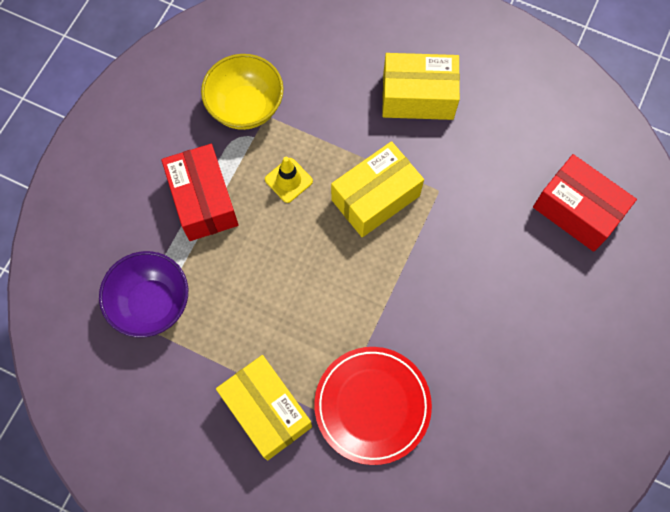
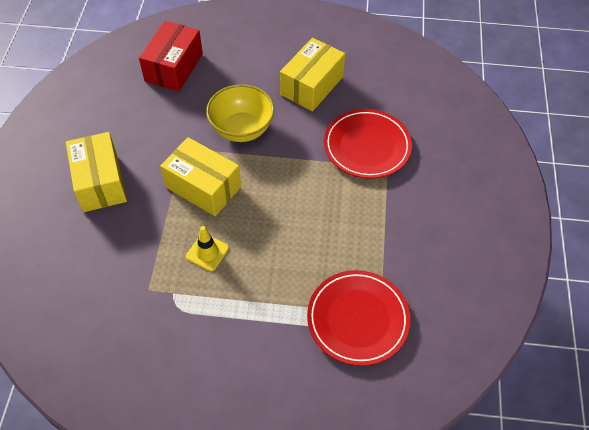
camera: 110 degrees left, 15 degrees down
purple bowl [99,251,188,338] -> red plate [307,270,410,366]
red box [161,144,239,241] -> none
yellow bowl [201,54,284,130] -> yellow bowl moved to [206,84,275,142]
yellow box [216,355,312,461] -> yellow box moved to [280,38,345,111]

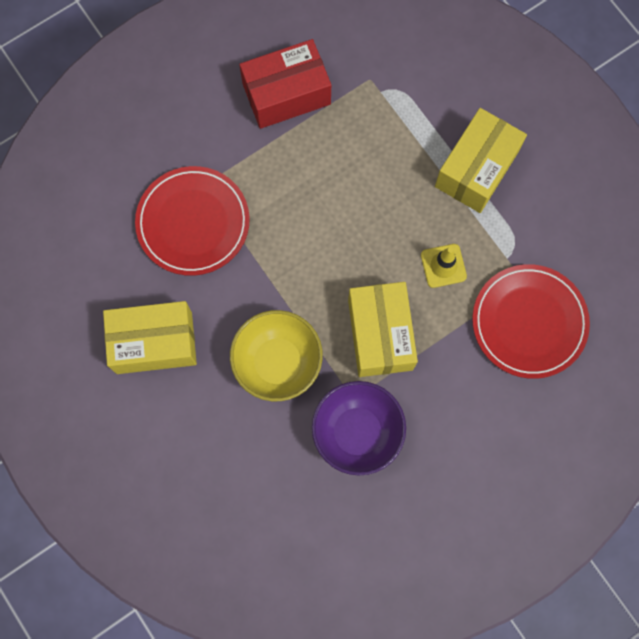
camera: 130 degrees left, 20 degrees up
yellow box [66,132,127,212] -> yellow box moved to [435,108,527,213]
red box [139,21,203,92] -> red box moved to [239,39,331,129]
red plate [307,270,410,366] -> red plate moved to [472,264,590,379]
none -> purple bowl [312,381,406,475]

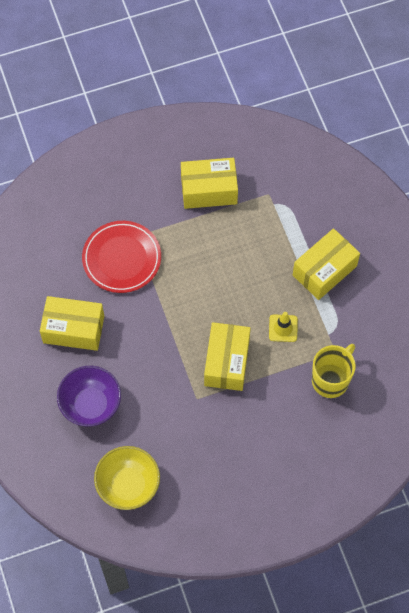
camera: 15 degrees right, 10 degrees down
yellow bowl [230,310,323,401] -> yellow bowl moved to [94,446,160,510]
red box [239,39,331,129] -> yellow box [181,158,238,209]
purple bowl [312,381,406,475] -> purple bowl moved to [57,366,121,427]
red plate [472,264,590,379] -> yellow mug [312,344,356,398]

